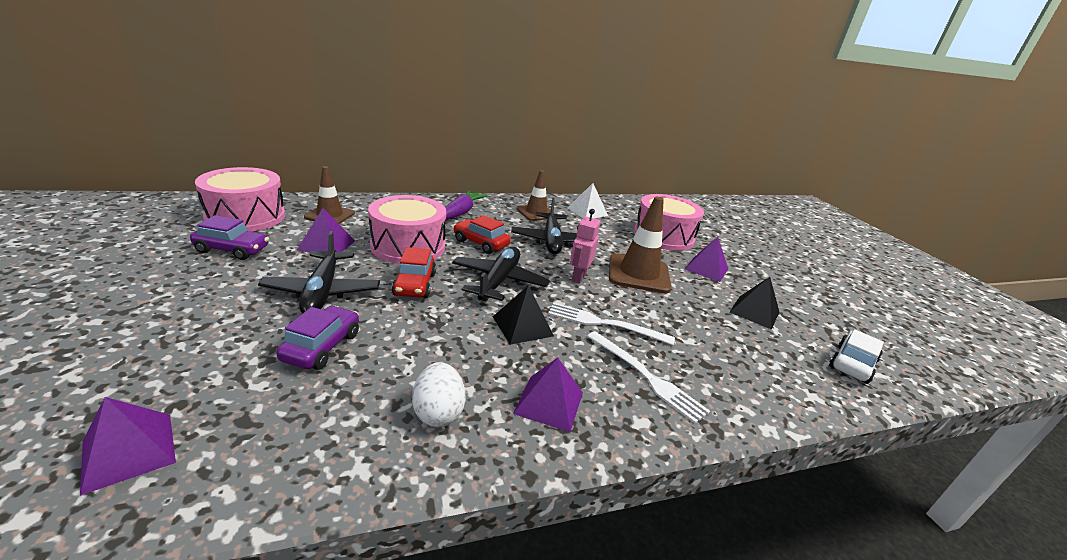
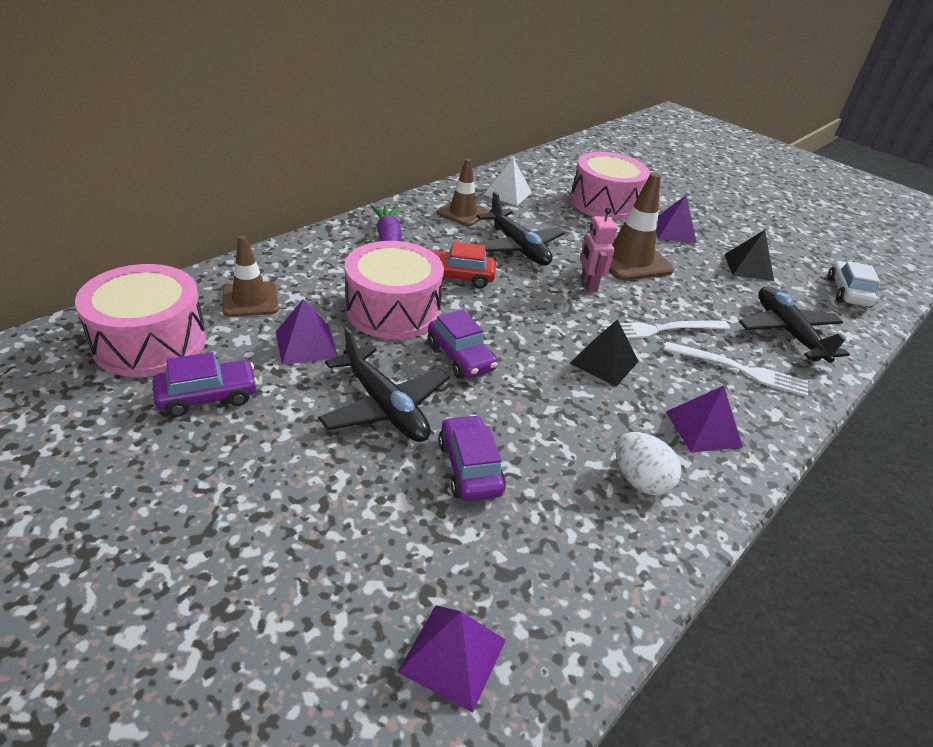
camera: 30 degrees left, 10 degrees up
red car [392,247,436,298] -> purple car [428,310,498,379]
black plane [452,247,550,302] -> black plane moved to [739,286,850,363]

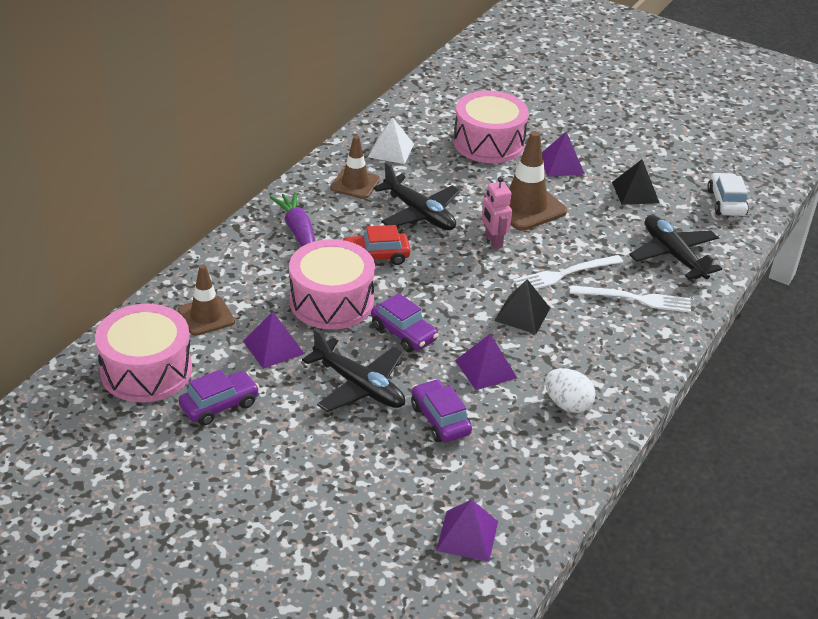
camera: 10 degrees left, 0 degrees up
purple pyramid [666,386,743,453] -> purple pyramid moved to [455,334,517,390]

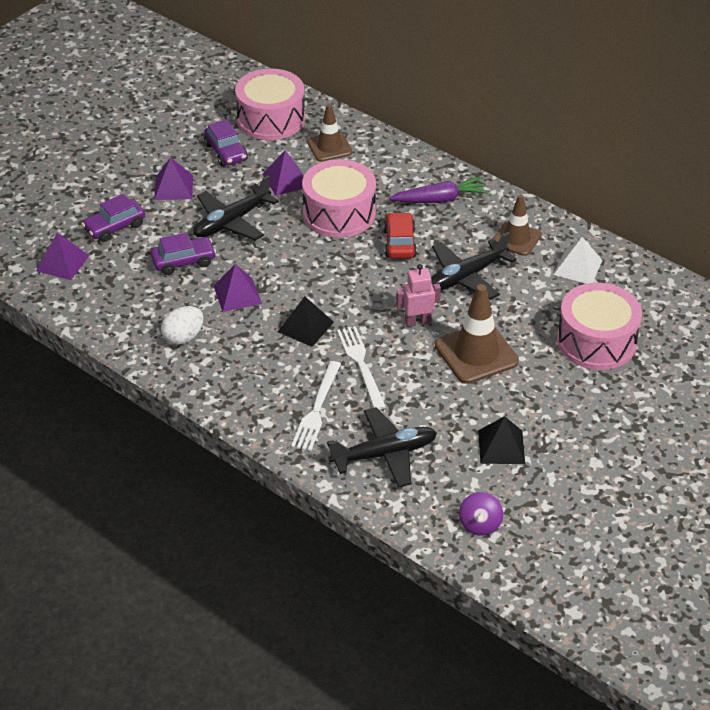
camera: 100 degrees right, 5 degrees up
purple car [371,293,439,352] -> purple car moved to [82,194,145,242]
purple pyramid [542,132,585,177] -> purple pyramid moved to [154,157,193,200]
white car [707,173,749,216] -> purple spinning top [459,492,503,536]

